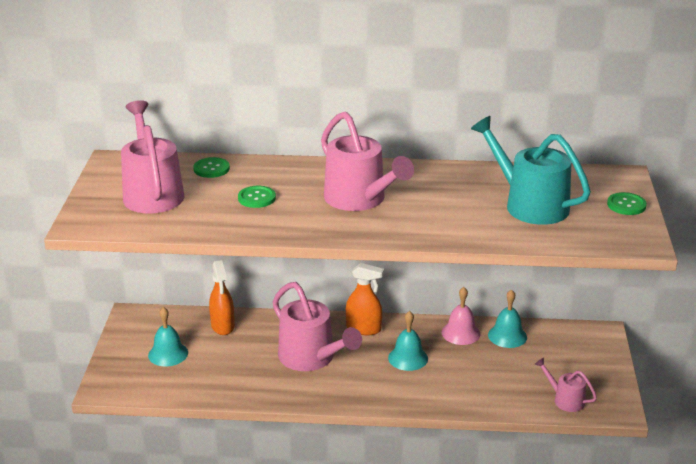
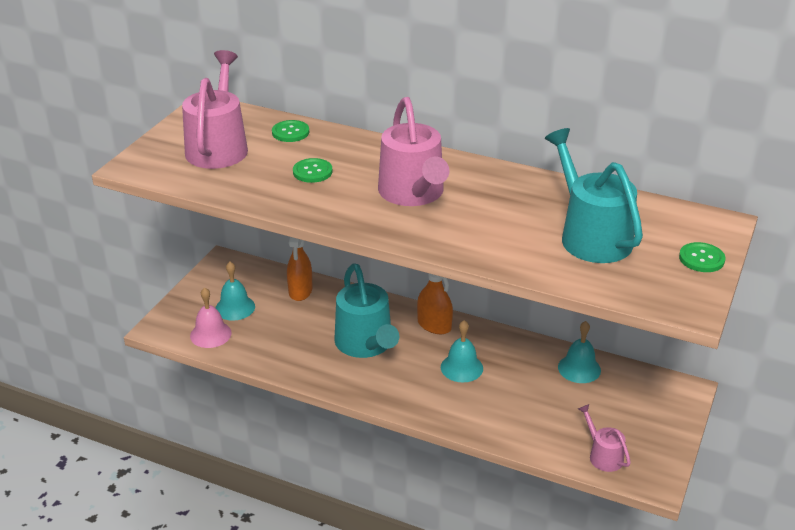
camera: 20 degrees right, 5 degrees up
pink watering can [273,282,362,371] -> turquoise watering can [334,263,399,358]
pink bell [442,287,480,345] -> pink bell moved to [190,287,232,348]

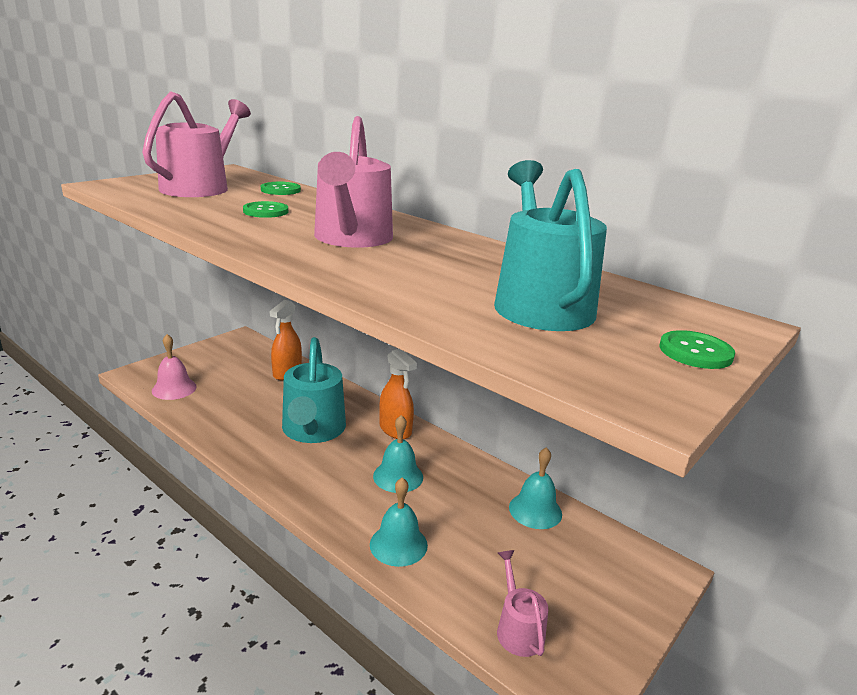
camera: 15 degrees right, 10 degrees down
turquoise bell [216,262,255,320] -> turquoise bell moved to [370,478,428,567]

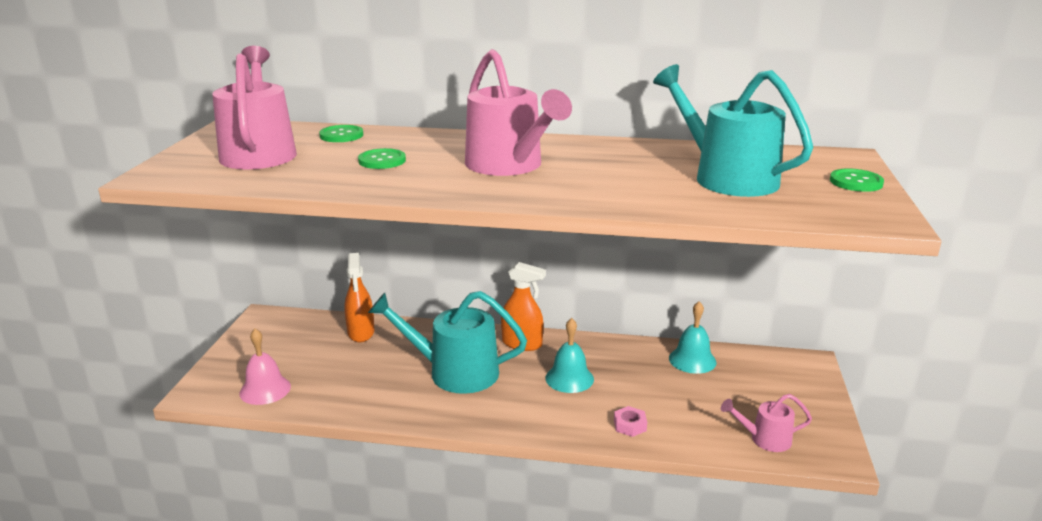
camera: 30 degrees left, 0 degrees up
turquoise watering can [282,337,346,443] -> turquoise watering can turned 135 degrees clockwise [368,291,527,394]
turquoise bell [370,478,428,567] -> pink nut [614,406,647,437]
pink watering can [497,550,548,657] -> pink watering can turned 45 degrees counterclockwise [721,394,812,452]

